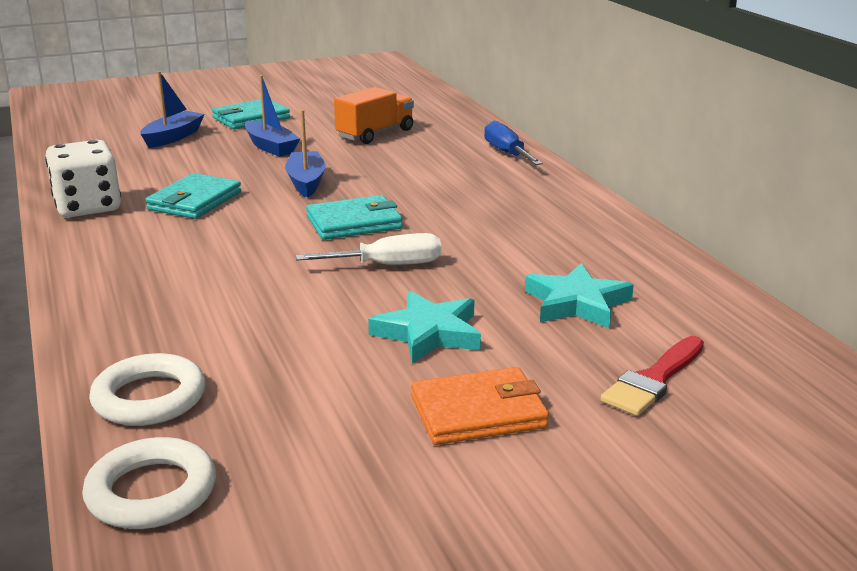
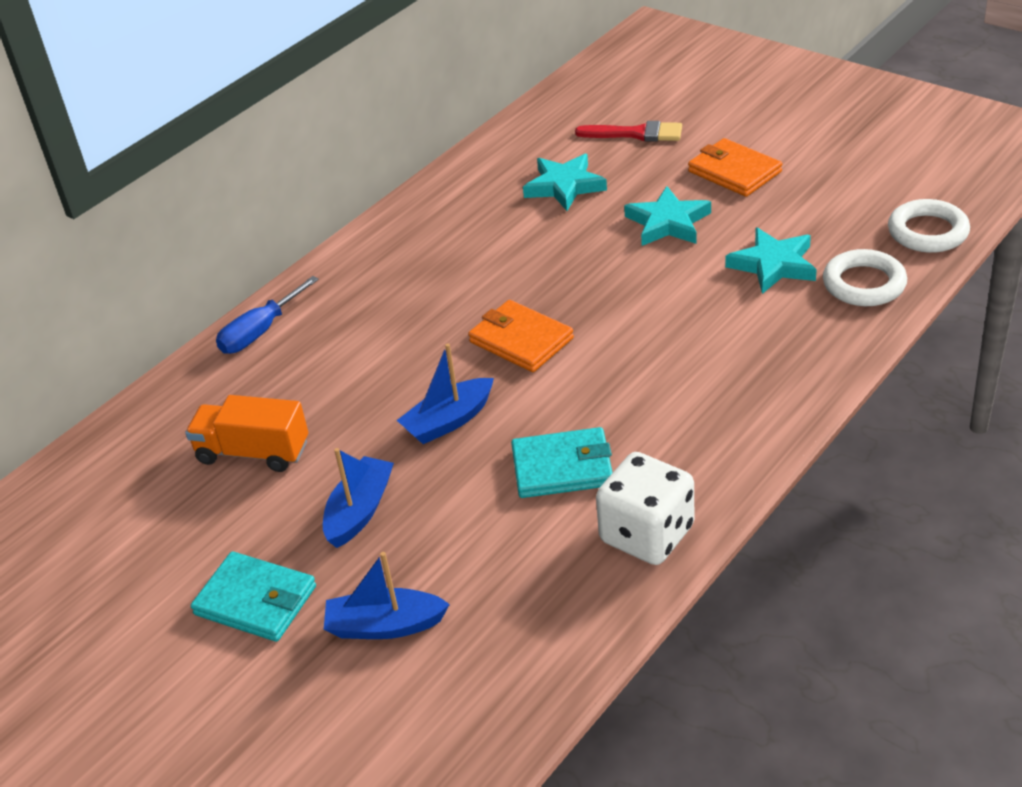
camera: 115 degrees left, 15 degrees up
white screwdriver [296,233,441,265] -> none
turquoise wallet [306,195,402,240] -> orange wallet [468,300,574,372]
none -> turquoise star [725,227,817,294]

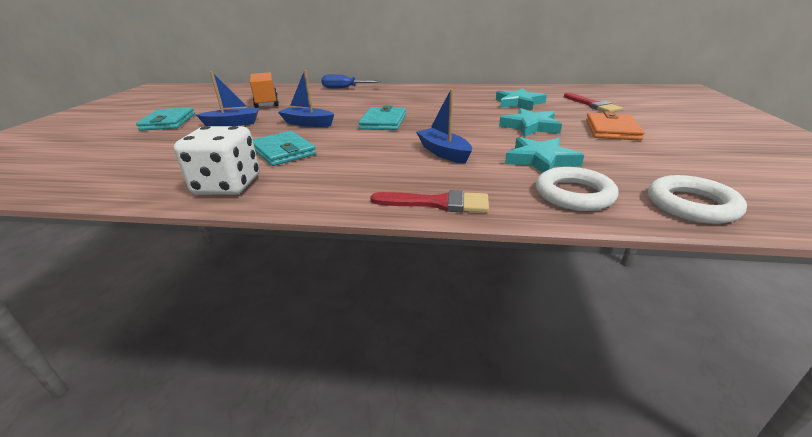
camera: 55 degrees right, 10 degrees down
blue boat [324,552,450,639] -> blue boat moved to [416,89,472,164]
orange wallet [468,300,574,372] -> turquoise wallet [358,105,406,130]
none -> red brush [370,190,489,212]

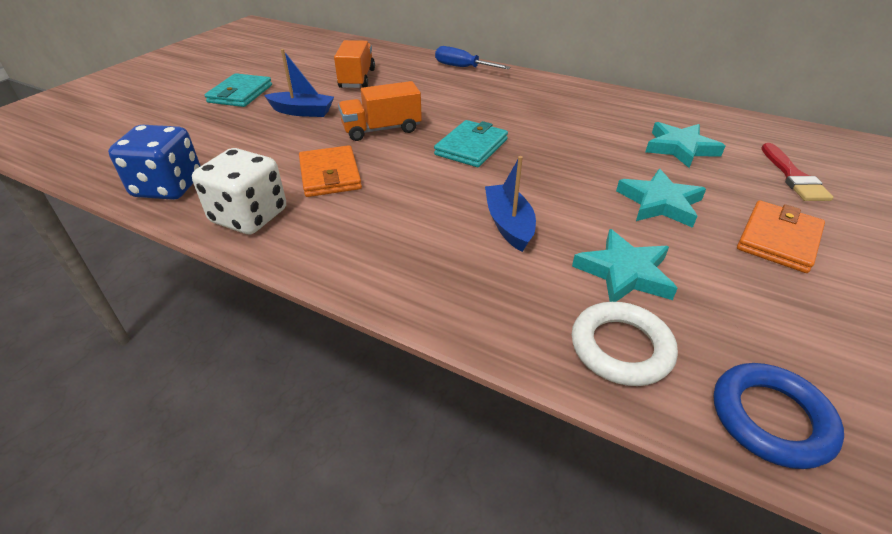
camera: 20 degrees right, 10 degrees up
turquoise wallet [252,131,316,166] -> orange wallet [299,145,362,197]
blue boat [278,70,334,127] -> orange truck [338,81,422,141]
red brush [370,190,489,212] -> none
white ring [648,175,747,224] -> blue ring [714,363,844,469]
none -> blue dice [108,125,200,200]

